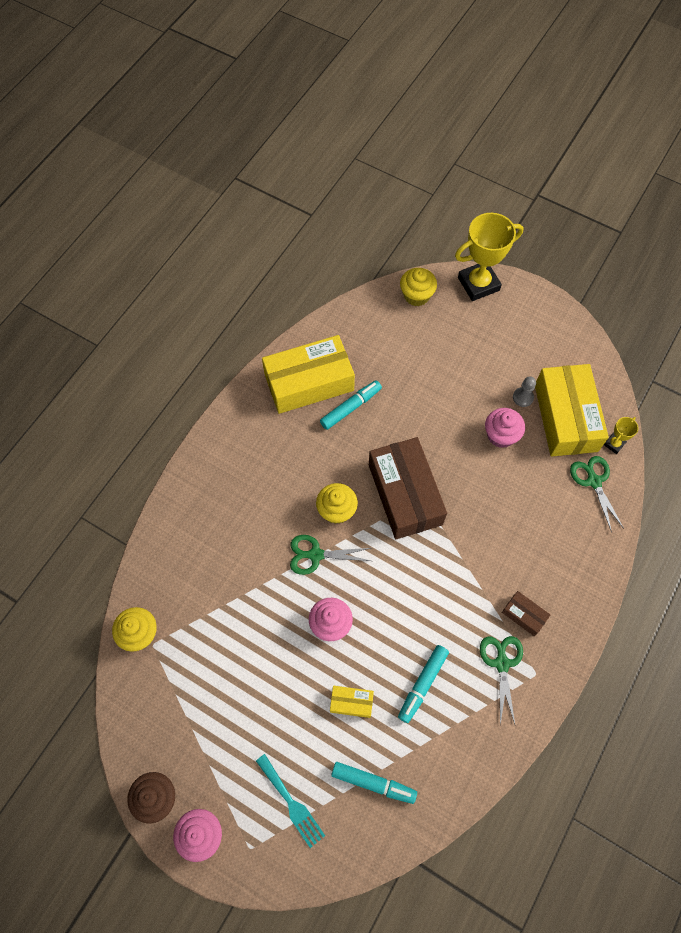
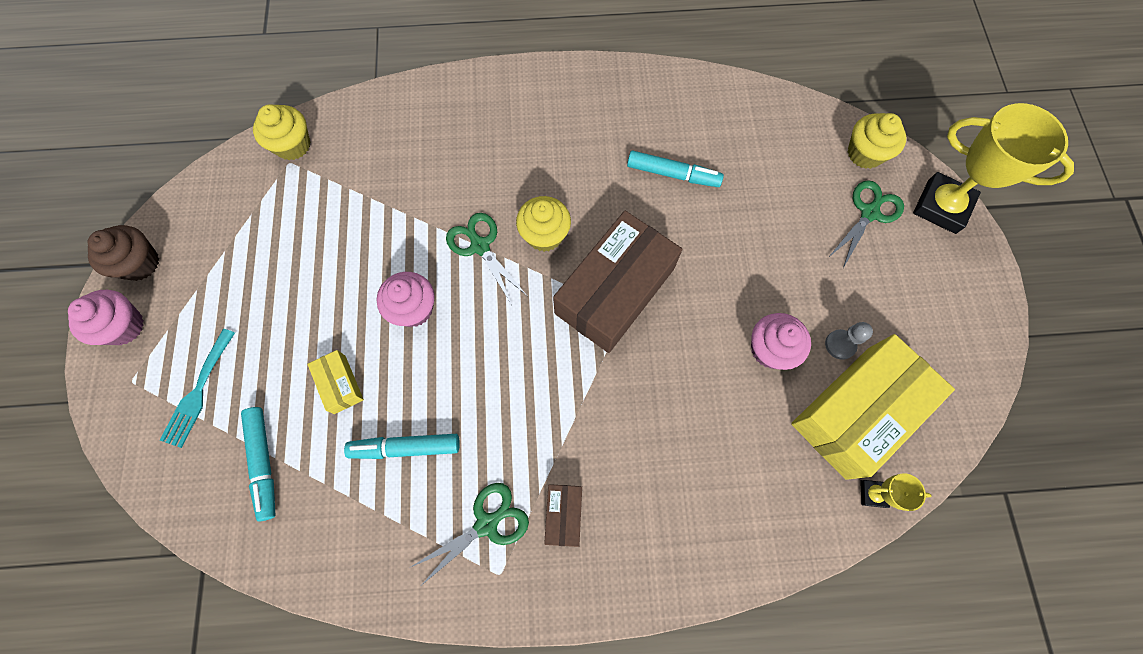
camera: 55 degrees right, 5 degrees up
yellow box [262,335,355,414] -> none
green scissors [570,456,624,533] -> green scissors moved to [828,180,904,268]

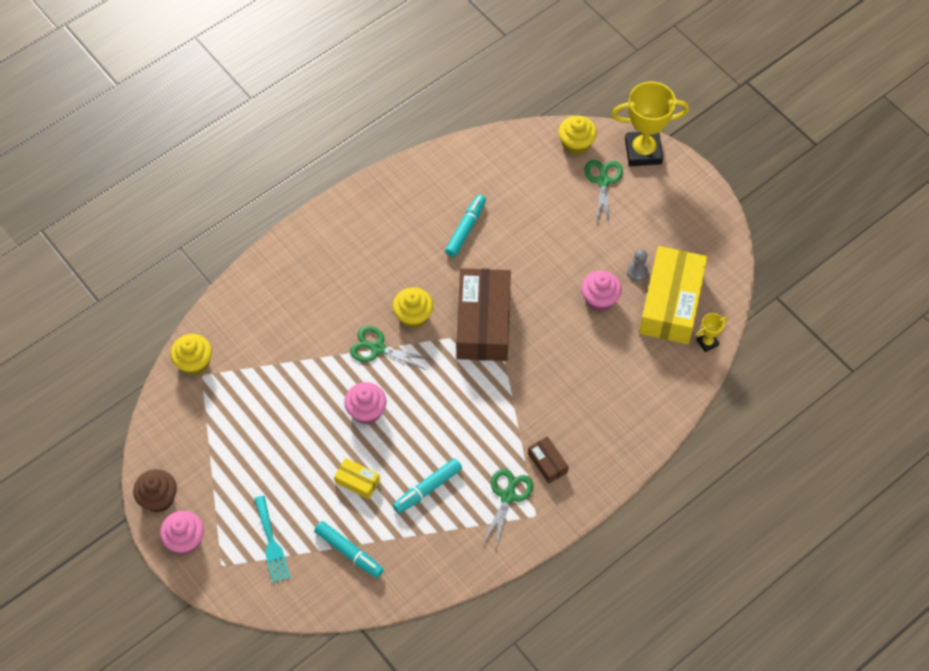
camera: 35 degrees left, 10 degrees down
turquoise marker [627,151,724,187] -> turquoise marker turned 45 degrees counterclockwise [445,195,486,257]

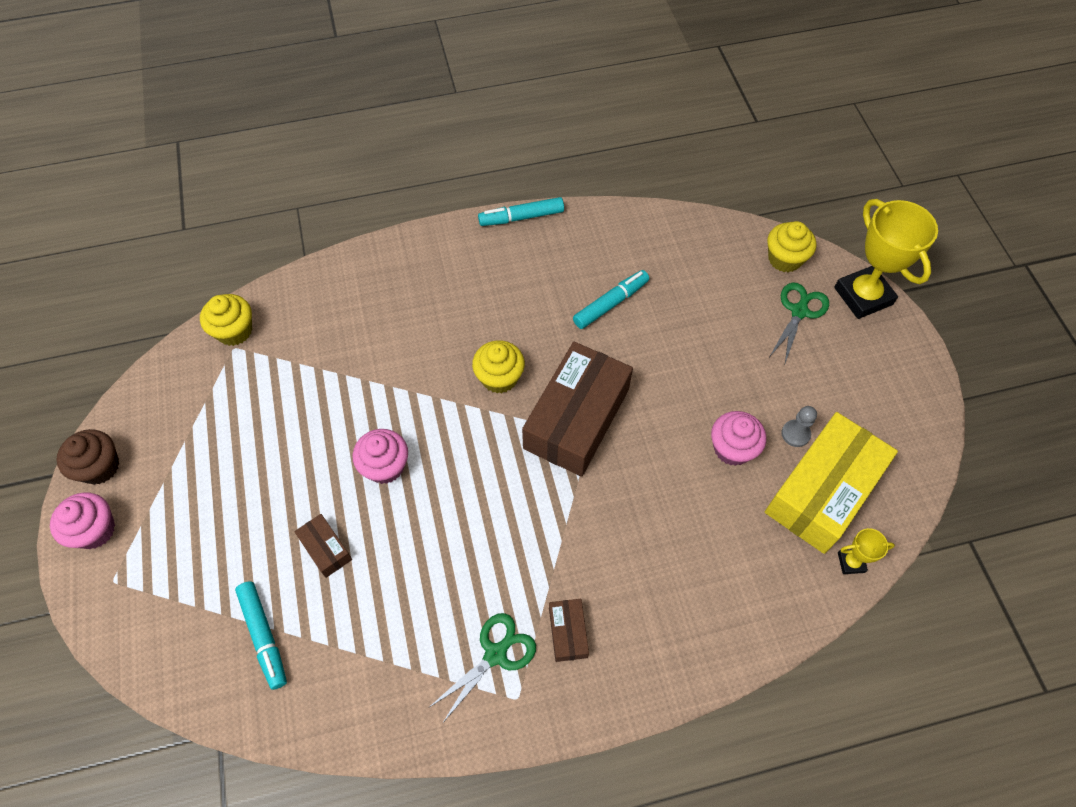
camera: 25 degrees right, 0 degrees up
turquoise fork [254,496,290,583] -> none
yellow box [334,458,380,499] -> brown box [294,514,352,578]
green scissors [350,326,431,370] -> none
turquoise marker [393,458,462,514] -> turquoise marker moved to [478,197,564,226]
yellow trophy [612,81,689,166] -> yellow trophy turned 45 degrees clockwise [834,199,938,319]

